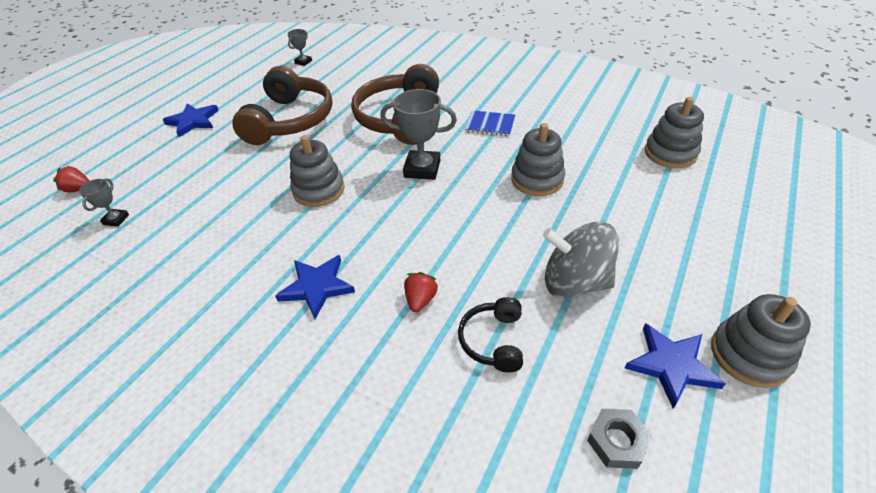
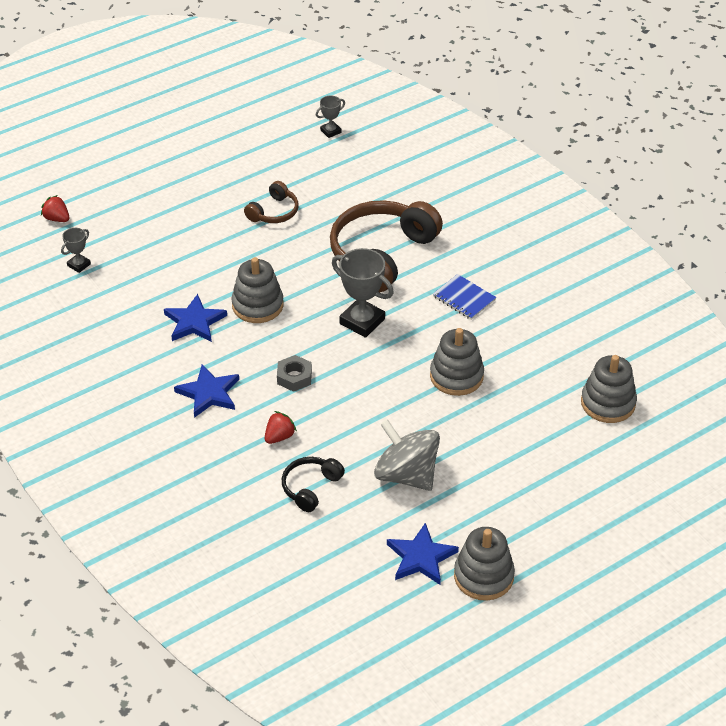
camera: 25 degrees right, 0 degrees up
blue star [163,103,219,137] -> blue star moved to [164,294,227,342]
brown headphones [232,66,333,145] -> brown headphones [244,181,298,223], size x0.49
grey nut [587,409,652,469] -> grey nut moved to [277,355,312,392]

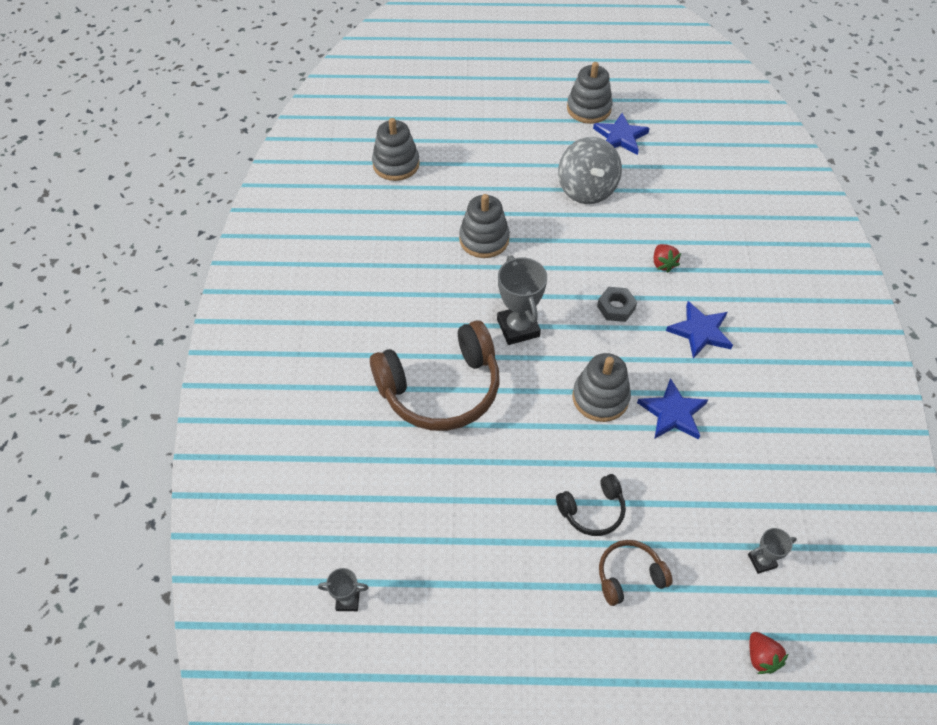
camera: 145 degrees left, 10 degrees up
brown headphones [244,181,298,223] -> brown headphones moved to [599,540,672,606]
red strawberry [265,411,297,444] -> red strawberry turned 90 degrees counterclockwise [654,244,681,273]
black headphones [282,457,345,512] -> black headphones moved to [556,474,626,536]
blue notebook [433,274,496,320] -> none

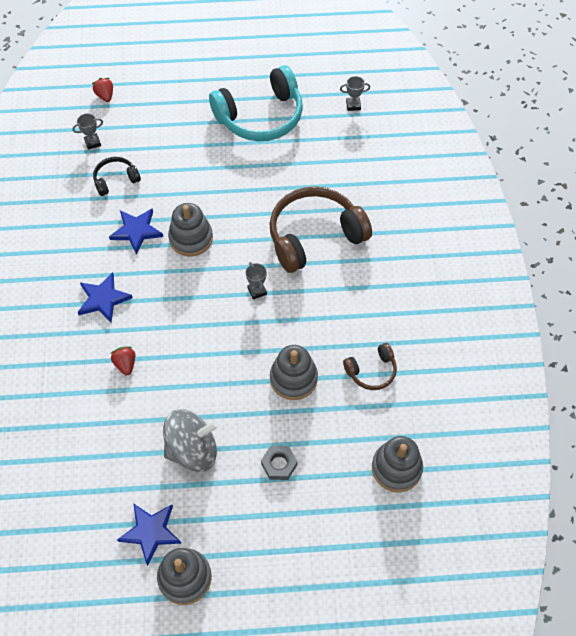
camera: 175 degrees right, 5 degrees up
grey trophy [497,255,547,345] -> grey trophy [246,262,267,300], size x0.53
black headphones [556,474,626,536] -> black headphones moved to [93,157,141,196]
grey spinning top [558,137,622,204] -> grey spinning top turned 90 degrees clockwise [163,409,218,472]
grey nut [597,287,637,322] -> grey nut moved to [261,446,297,480]
brown headphones [599,540,672,606] -> brown headphones moved to [343,343,397,390]
none -> turquoise headphones [209,65,303,141]

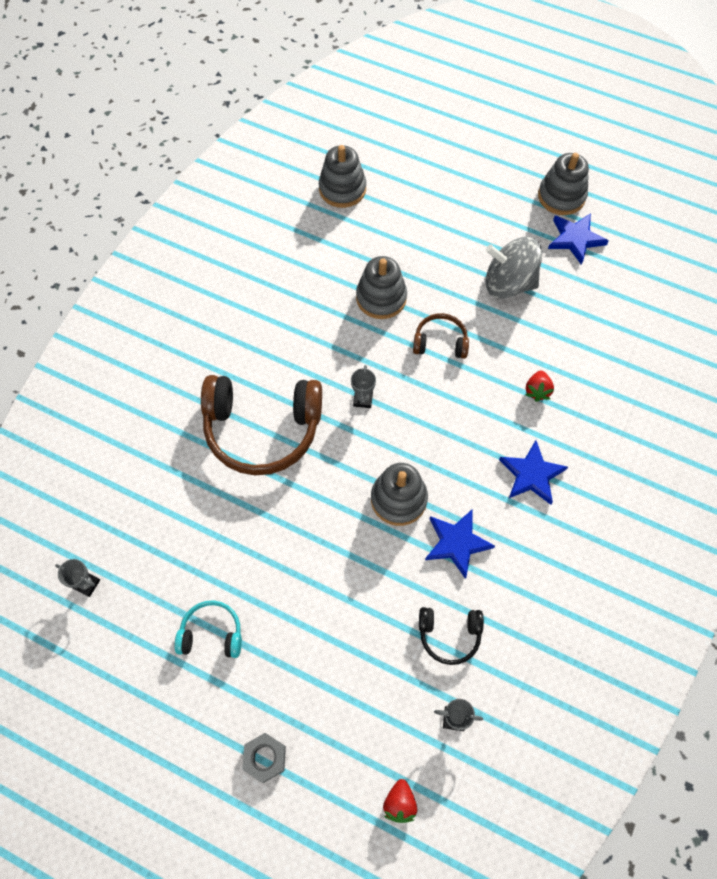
camera: 150 degrees left, 5 degrees up
turquoise headphones [209,65,303,141] -> turquoise headphones [175,600,242,658], size x0.49
grey nut [261,446,297,480] -> grey nut moved to [242,733,286,783]
brown headphones [343,343,397,390] -> brown headphones moved to [413,313,469,359]

